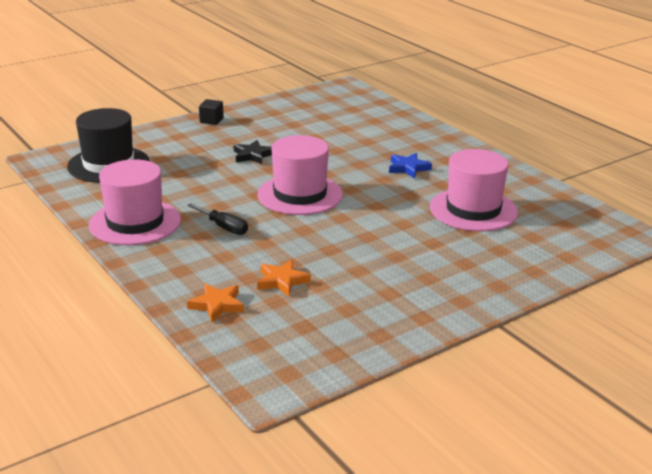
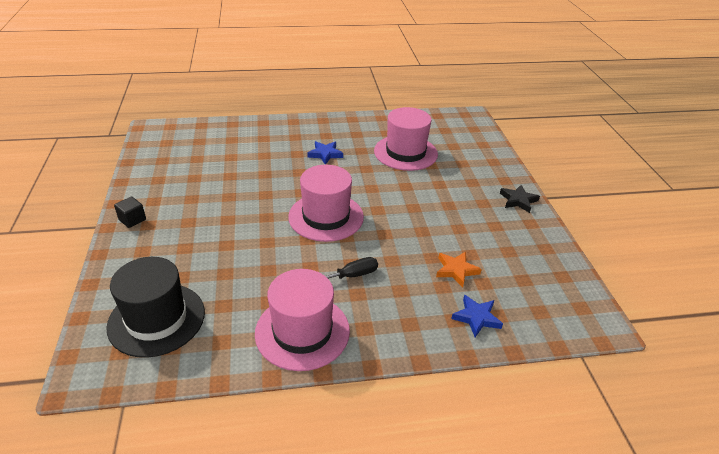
camera: 65 degrees left, 10 degrees up
orange star [187,283,244,322] -> blue star [451,295,503,337]
black star [234,140,272,164] -> black star moved to [500,185,540,213]

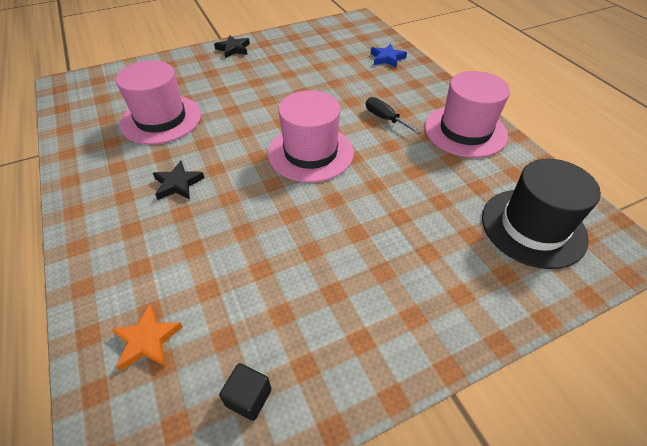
camera: 105 degrees left, 10 degrees up
black cube [114,197,146,228] -> black cube moved to [219,363,272,421]
blue star [308,141,343,165] -> black star [153,161,204,200]
orange star [436,252,482,288] -> orange star moved to [112,304,183,371]

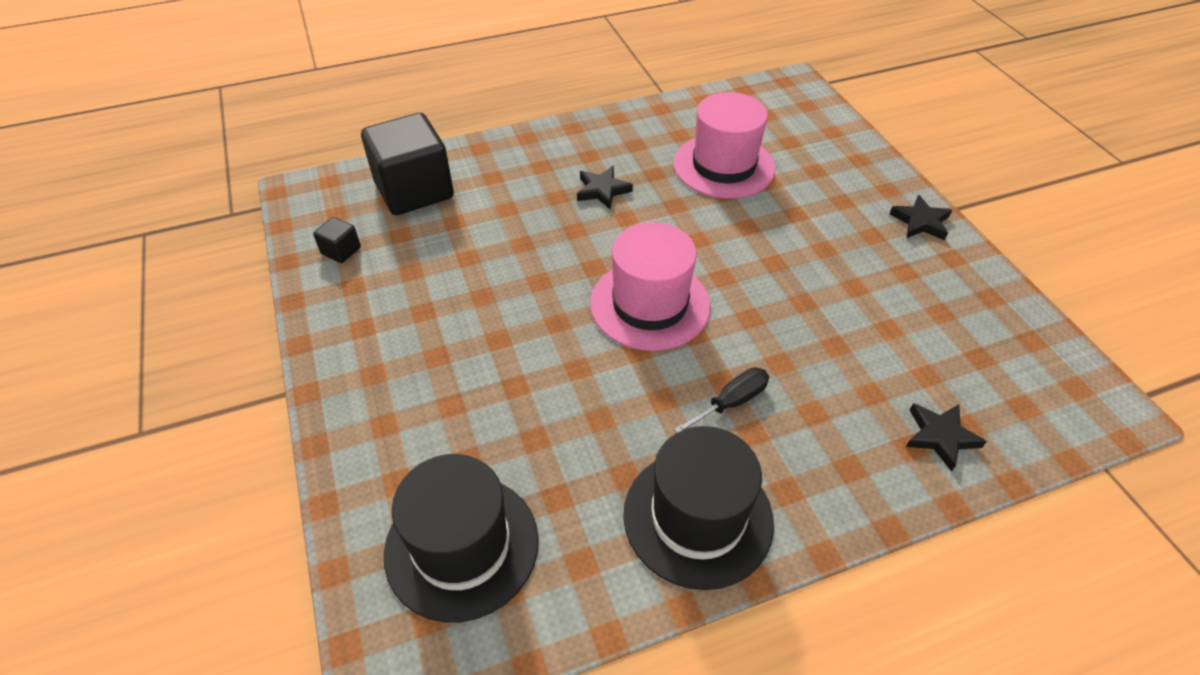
camera: 95 degrees right, 0 degrees up
orange star [112,304,183,371] -> black cube [361,113,454,215]
blue star [370,44,407,68] -> black star [906,403,987,472]
pink hat [425,71,510,158] -> black hat [623,426,774,590]

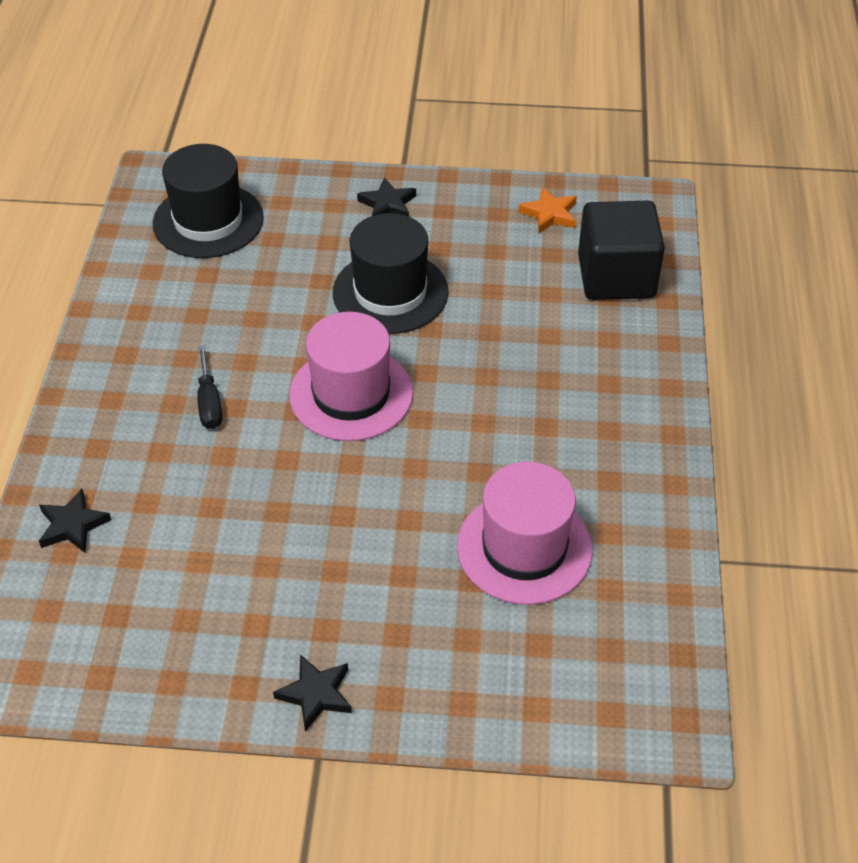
camera: 115 degrees right, 0 degrees up
black cube [313,217,361,263] -> orange star [518,187,577,233]
black star [577,166,633,209] -> black star moved to [357,177,416,217]
black hat [623,426,774,590] -> black hat moved to [333,213,448,334]

